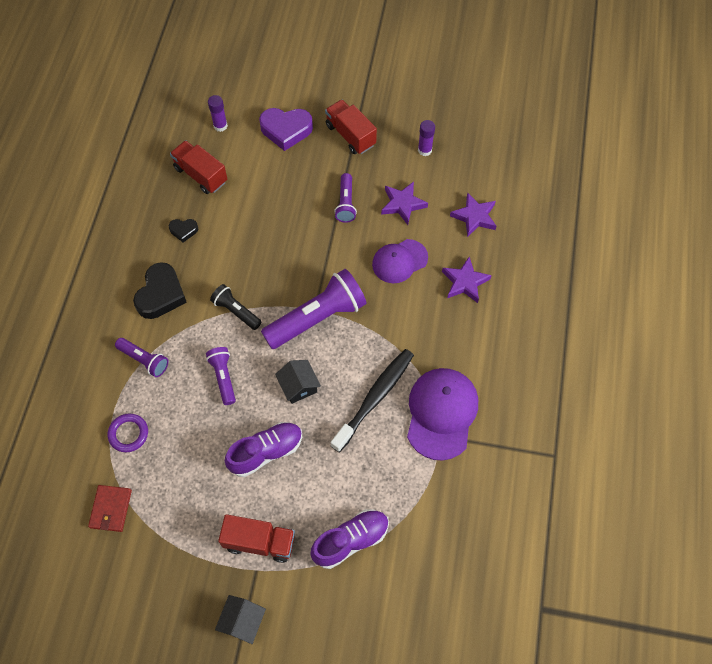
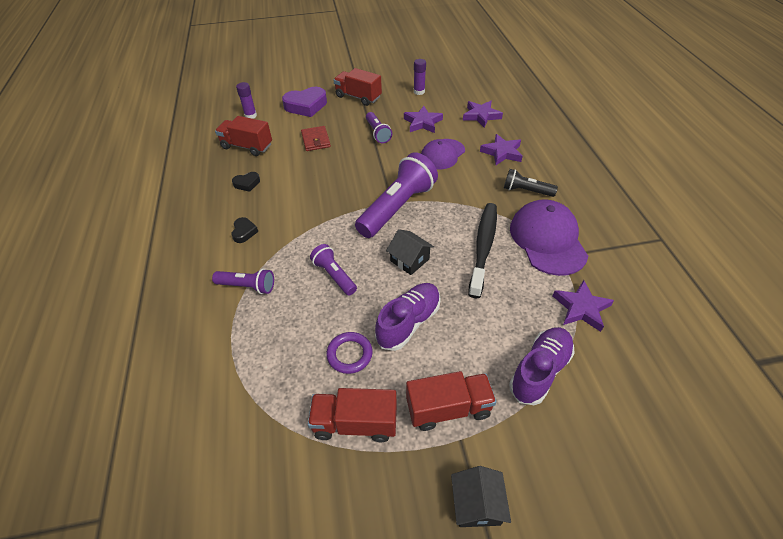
camera: 20 degrees left, 15 degrees down
red wallet [88,485,132,532] -> red wallet moved to [301,126,331,151]
purple ring [108,413,148,452] -> purple ring moved to [326,332,373,374]
black heart [133,262,187,319] -> black heart [231,217,258,243], size x0.51
black flashlight [210,284,262,330] -> black flashlight moved to [504,169,558,197]
none -> red truck [308,388,397,442]
none -> purple star [553,280,614,332]

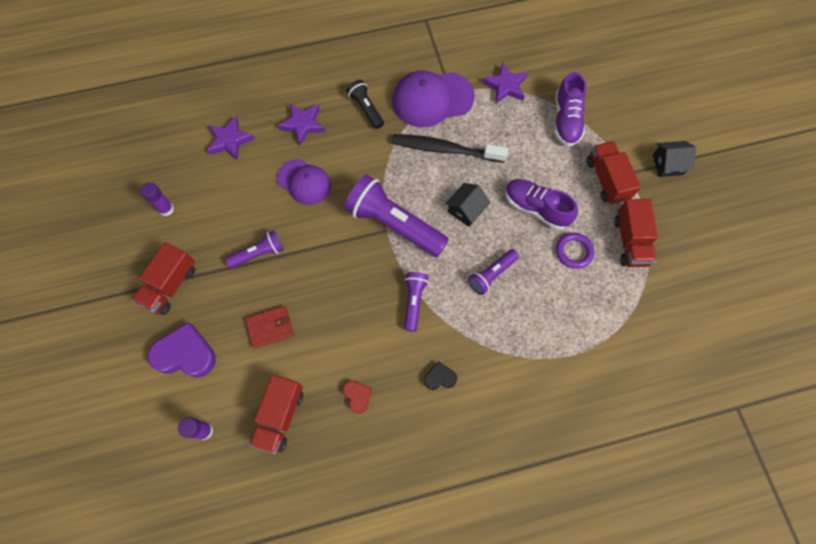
camera: 95 degrees left, 20 degrees up
purple flashlight [212,269,274,294] -> purple flashlight moved to [404,272,429,331]
black heart [232,172,260,192] -> red heart [343,381,372,414]
purple heart [282,87,327,117] -> purple heart turned 60 degrees counterclockwise [147,322,216,378]
purple star [404,106,443,133] -> none
black flashlight [504,169,558,197] -> black flashlight turned 135 degrees clockwise [347,80,384,129]
purple shoe [509,327,575,405] -> purple shoe turned 120 degrees counterclockwise [554,72,586,147]

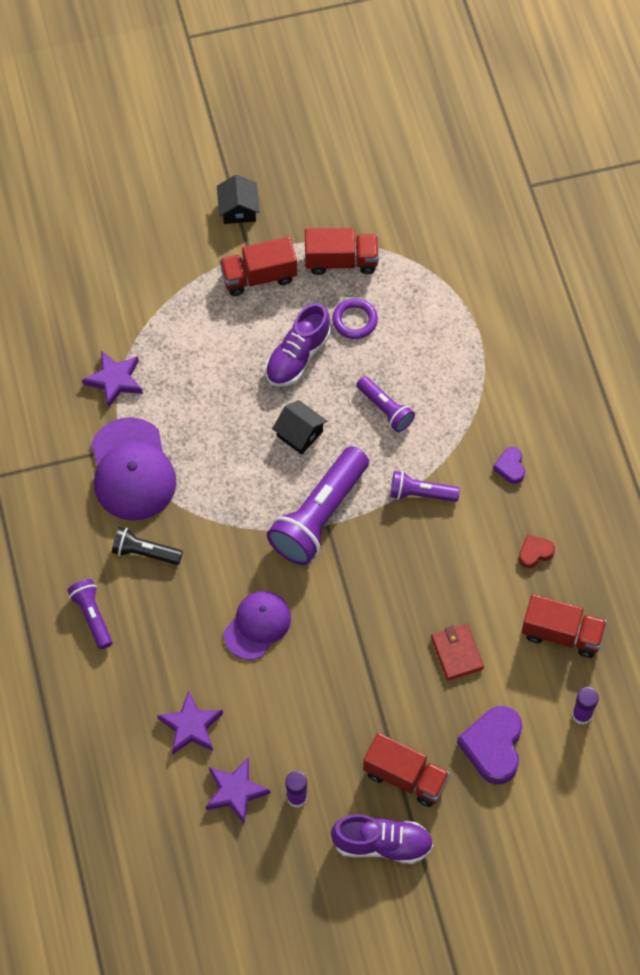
camera: 90 degrees left, 5 degrees down
purple flashlight [225,230,284,268] -> purple flashlight moved to [67,579,113,649]
purple star [278,103,325,146] -> purple star moved to [206,757,271,824]
black flashlight [347,80,384,129] -> black flashlight turned 45 degrees clockwise [112,527,183,565]
black toothbrush [391,134,508,163] -> none
black heart [424,361,457,390] -> purple heart [493,447,525,484]
purple shoe [554,72,586,147] -> purple shoe moved to [331,814,434,864]

